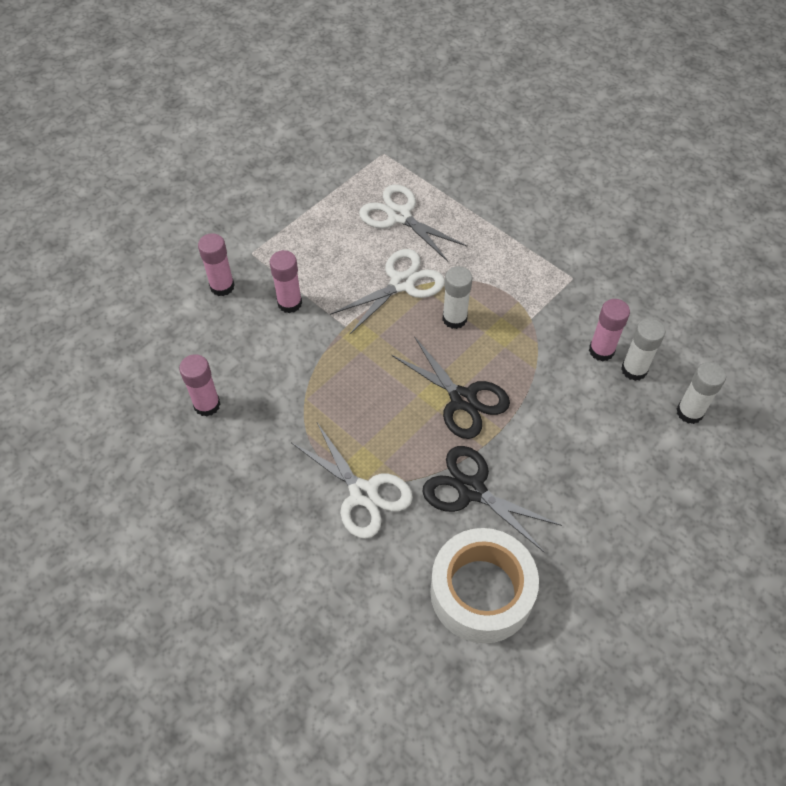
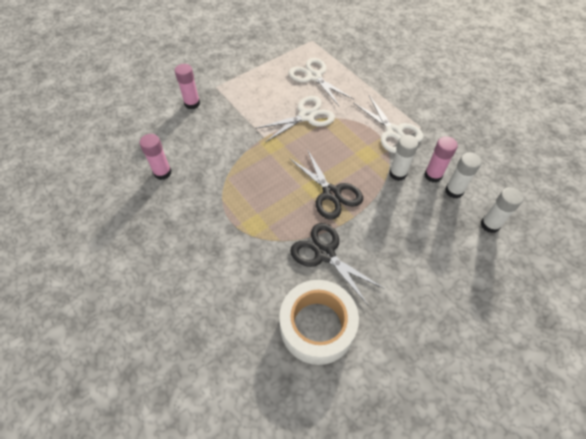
camera: 10 degrees right, 0 degrees up
pink glue stick [270,250,302,313] -> none
white scissors [292,423,413,539] -> white scissors moved to [354,95,424,153]
white glue stick [442,266,473,329] -> white glue stick moved to [389,135,419,181]

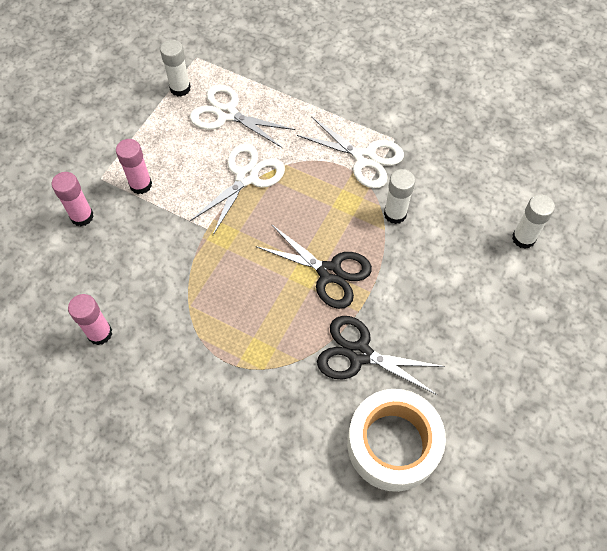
camera: 25 degrees left, 5 degrees up
pink glue stick [424,136,458,182] -> pink glue stick moved to [116,139,152,194]
white glue stick [445,152,482,198] -> white glue stick moved to [160,40,191,97]

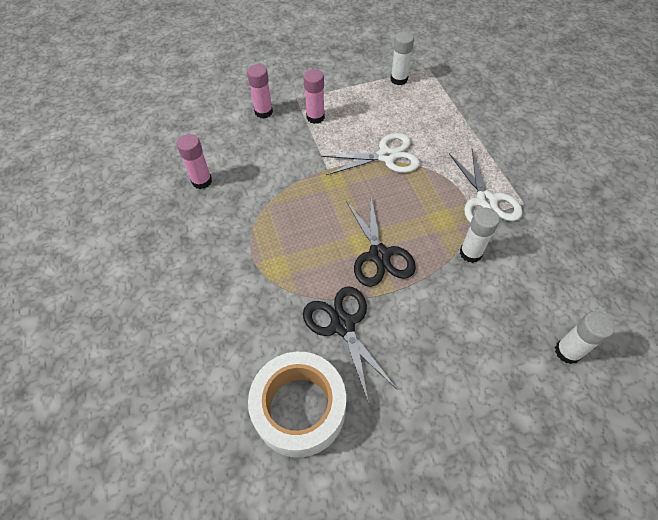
camera: 45 degrees right, 5 degrees down
white scissors [190,84,295,148] -> none

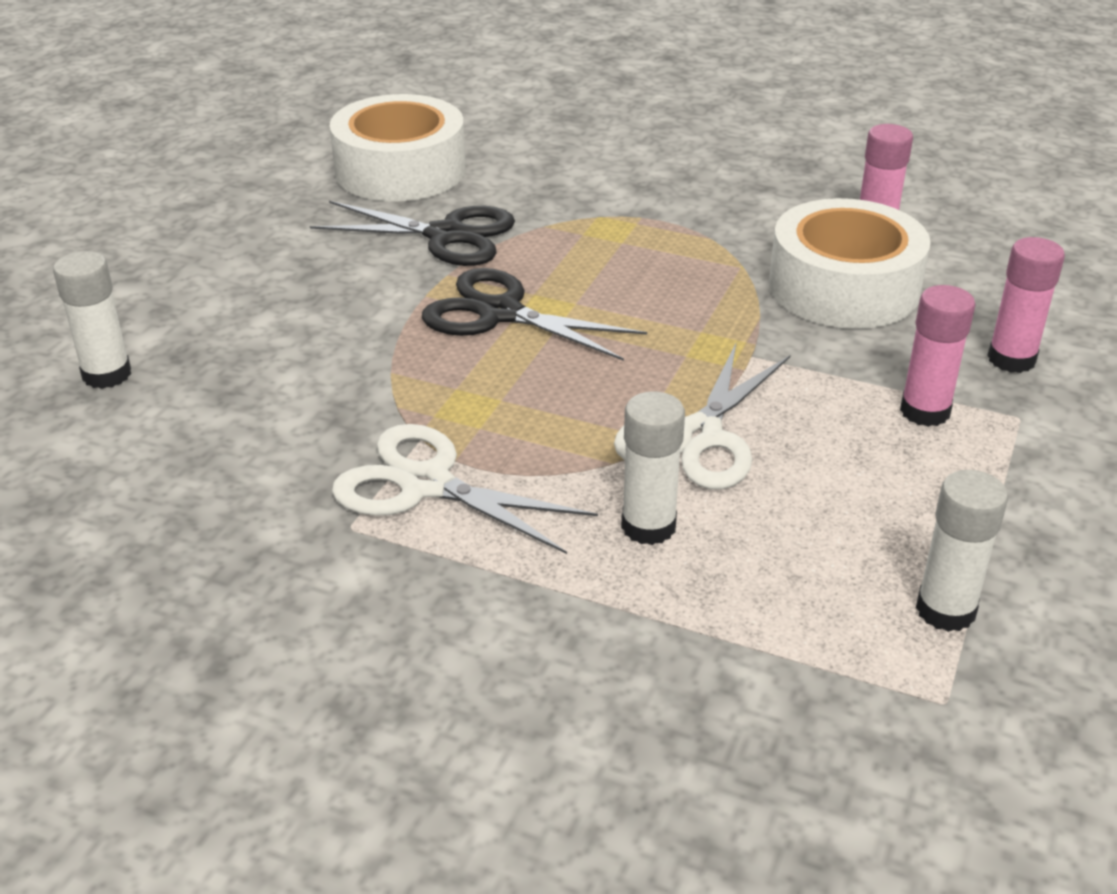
camera: 130 degrees right, 20 degrees down
white glue stick [460,208,500,263] -> white glue stick moved to [621,391,685,545]
none -> white tape [769,198,931,329]

